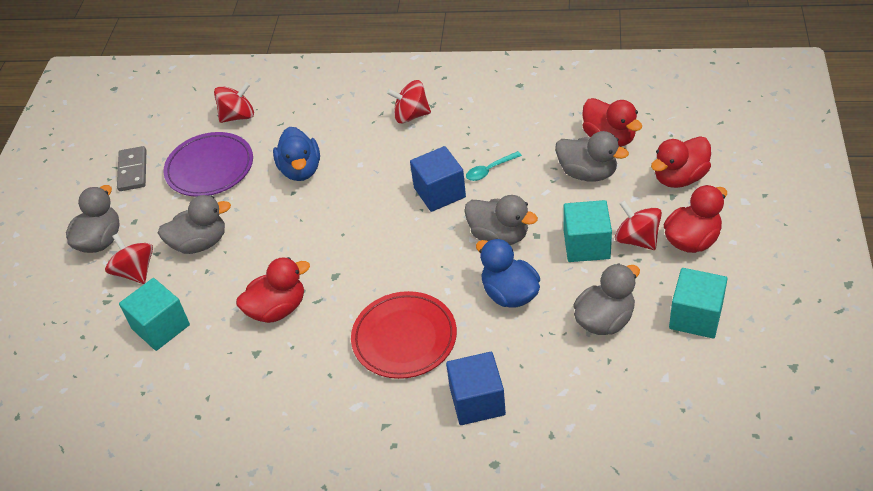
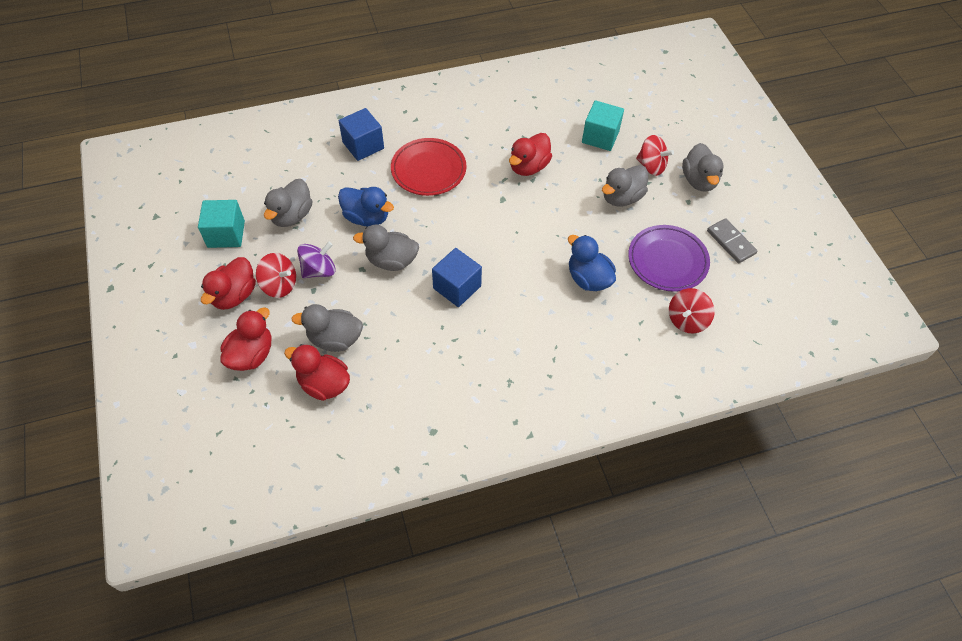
camera: 150 degrees right, 10 degrees up
red spinning top [387,80,431,123] -> none
turquoise spoon [466,151,522,181] -> none
turquoise cube [564,200,612,262] -> purple spinning top [297,241,336,278]

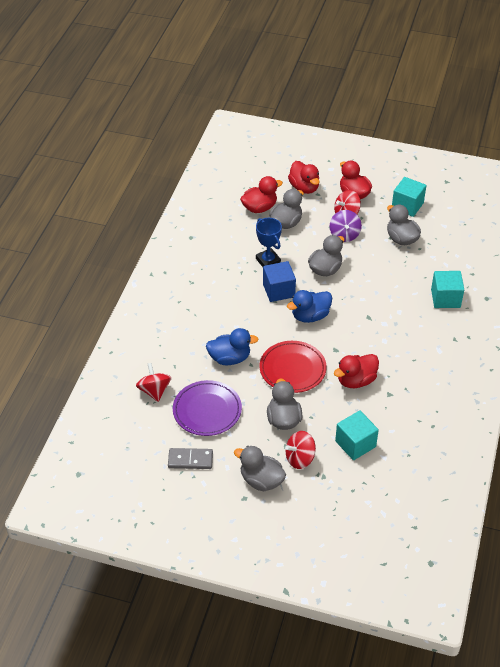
camera: 125 degrees right, 10 degrees down
blue duck [338,187,394,227] -> blue duck moved to [287,290,332,323]
blue cube [339,108,384,161] -> turquoise cube [431,271,464,308]
red plate [391,138,466,196] -> red plate moved to [259,341,327,393]
red duck [509,133,552,176] -> red duck turned 105 degrees counterclockwise [334,354,379,388]
none -> blue trophy [256,218,282,267]

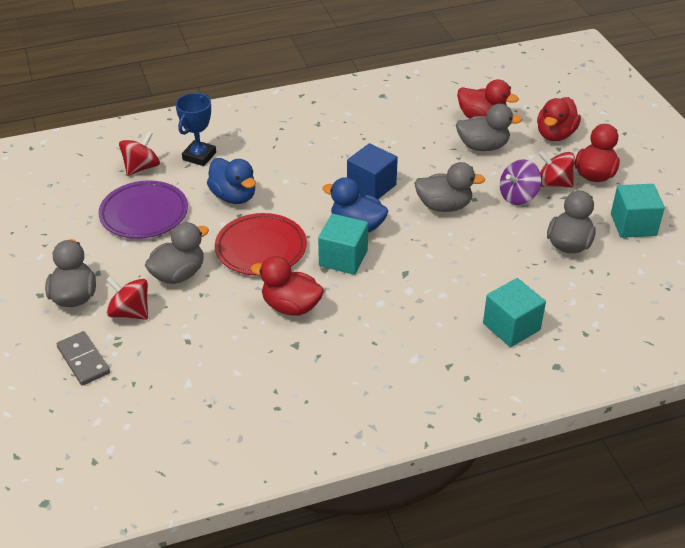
camera: 55 degrees right, 5 degrees down
grey domino [168,448,213,469] -> grey domino moved to [57,331,110,386]
blue trophy [256,218,282,267] -> blue trophy moved to [175,93,216,166]
turquoise cube [335,410,379,460] -> turquoise cube moved to [318,214,368,275]

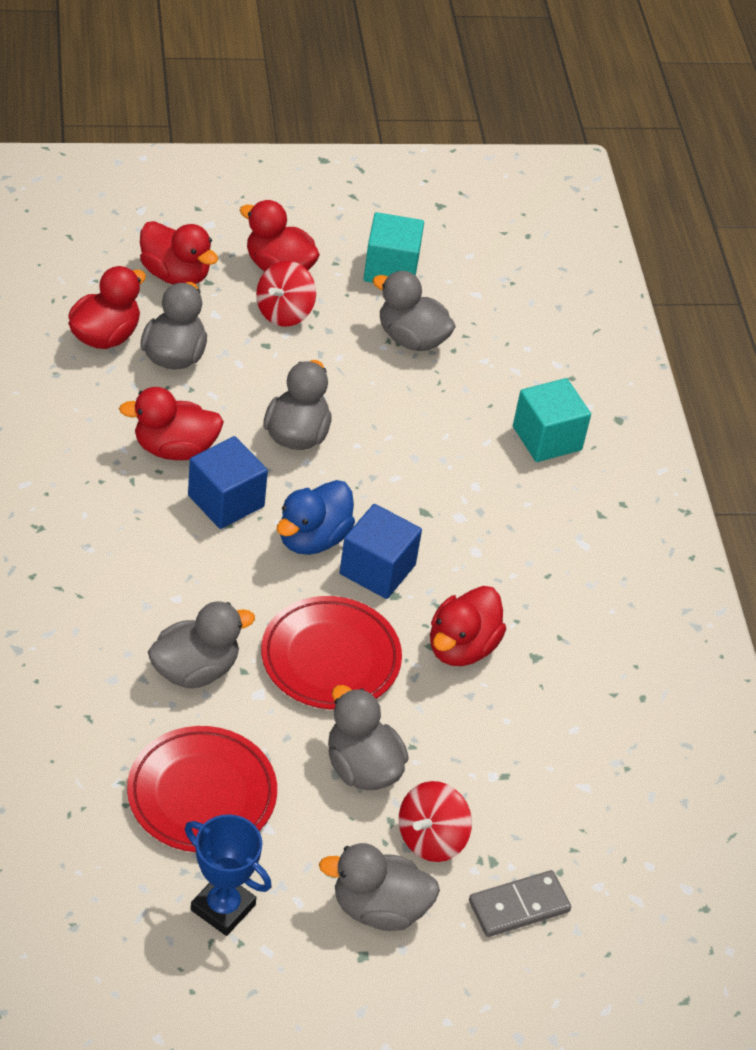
camera: 85 degrees left, 5 degrees up
purple plate [98,180,188,239] -> red plate [127,726,277,852]
red spinning top [119,131,160,176] -> none
blue trophy [175,93,216,166] -> blue trophy moved to [185,814,272,936]
blue duck [207,158,256,204] -> grey duck [148,601,255,688]
turquoise cube [318,214,368,275] -> blue cube [340,504,422,599]
purple spinning top [500,160,541,205] -> none
none -> red duck [119,387,224,460]

